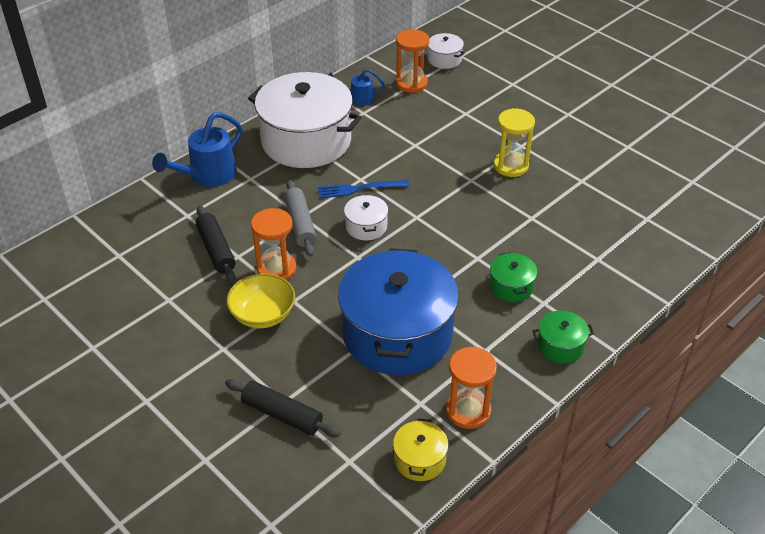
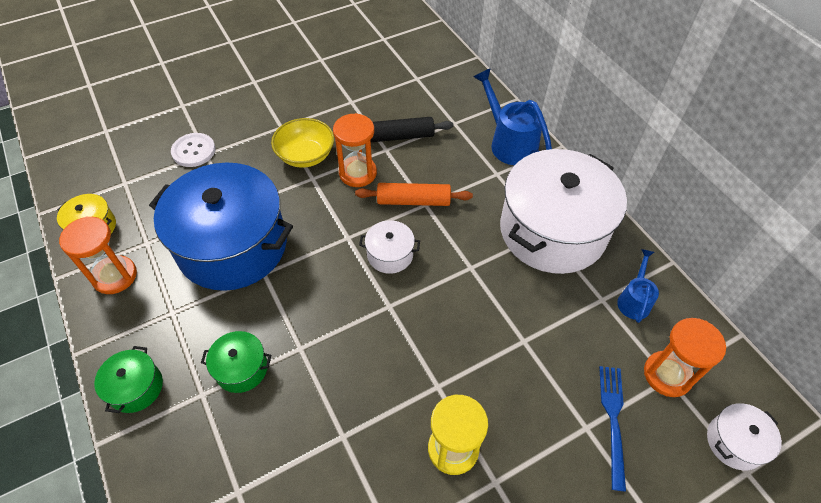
camera: 105 degrees right, 10 degrees up
black rolling pin [225,379,340,437] -> white button [171,133,216,167]
grey rolling pin [284,180,317,256] -> orange rolling pin [355,183,473,206]
blue fork [318,180,409,198] -> blue fork moved to [599,366,626,491]

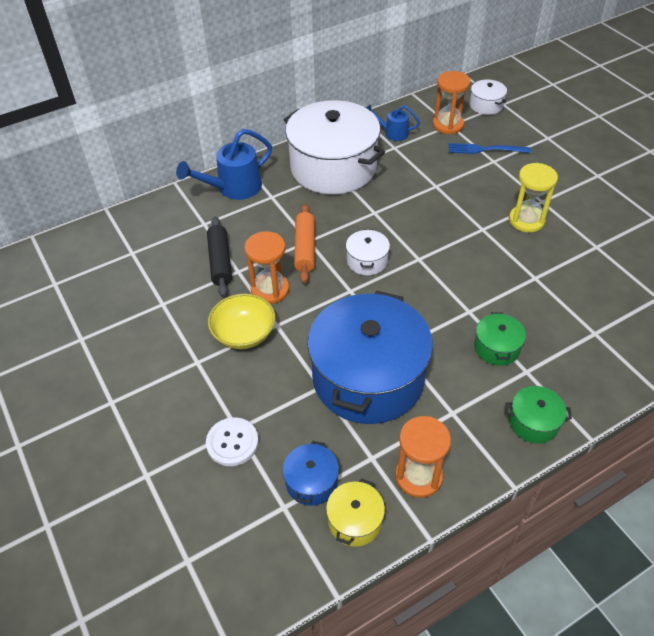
camera: 90 degrees left, 5 degrees down
none -> blue pot [283,441,339,506]

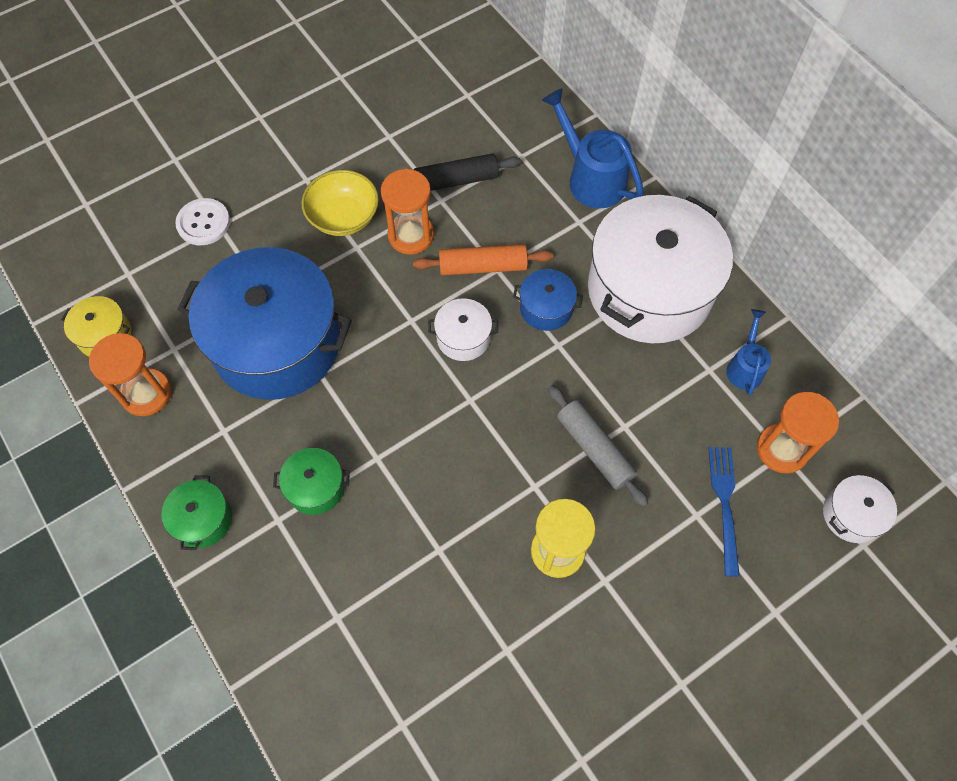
camera: 85 degrees right, 15 degrees up
blue pot [283,441,339,506] -> blue pot moved to [513,269,583,331]
none -> grey rolling pin [548,385,648,507]

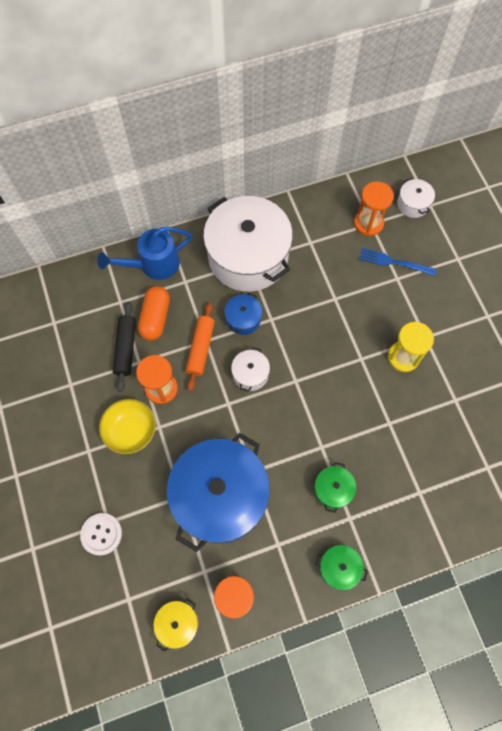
camera: 75 degrees left, 5 degrees up
grey rolling pin [548,385,648,507] -> none
blue watering can [726,309,771,395] -> none
none -> orange capsule [138,286,170,341]

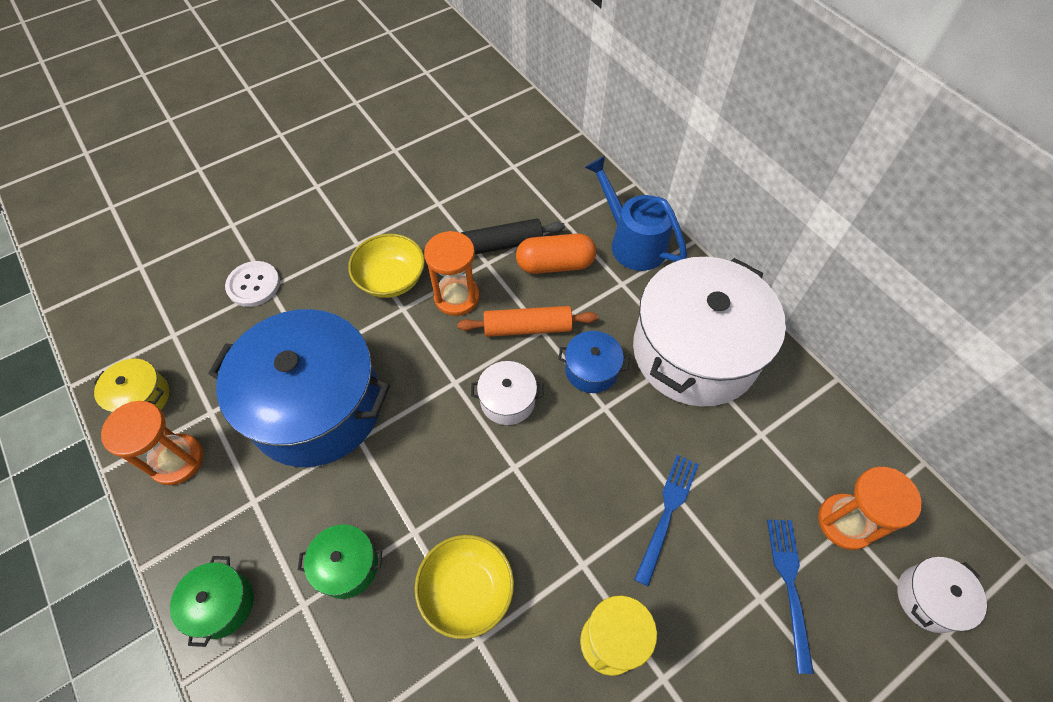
camera: 75 degrees right, 10 degrees down
none -> yellow bowl [415,535,514,639]
none -> blue fork [634,455,699,587]

